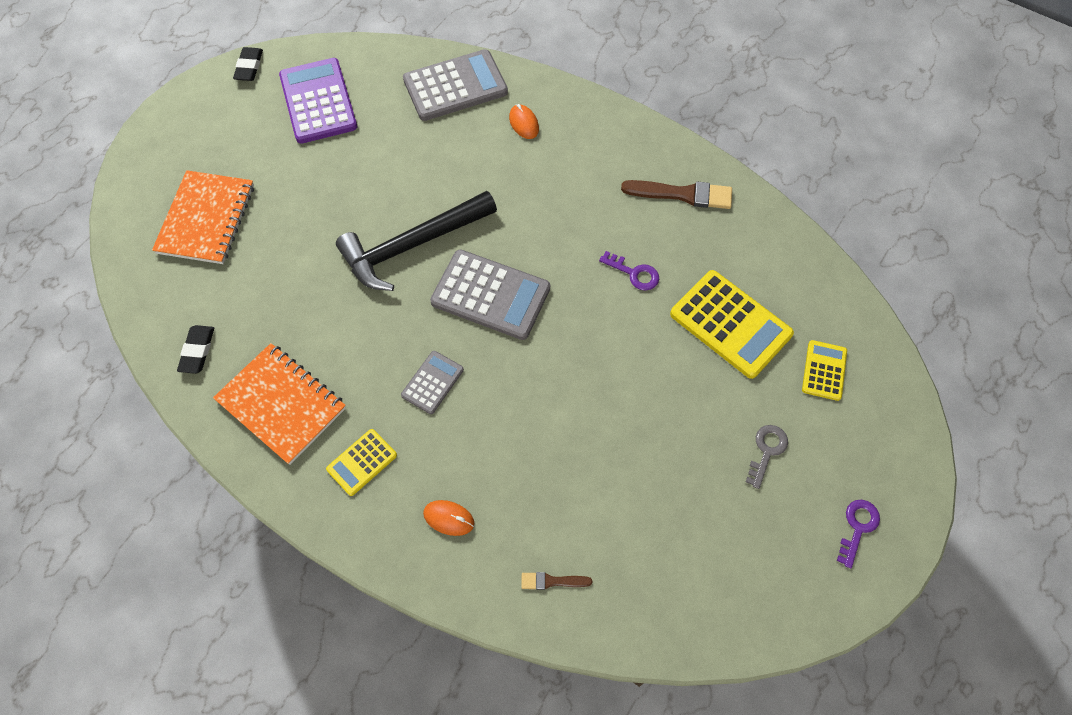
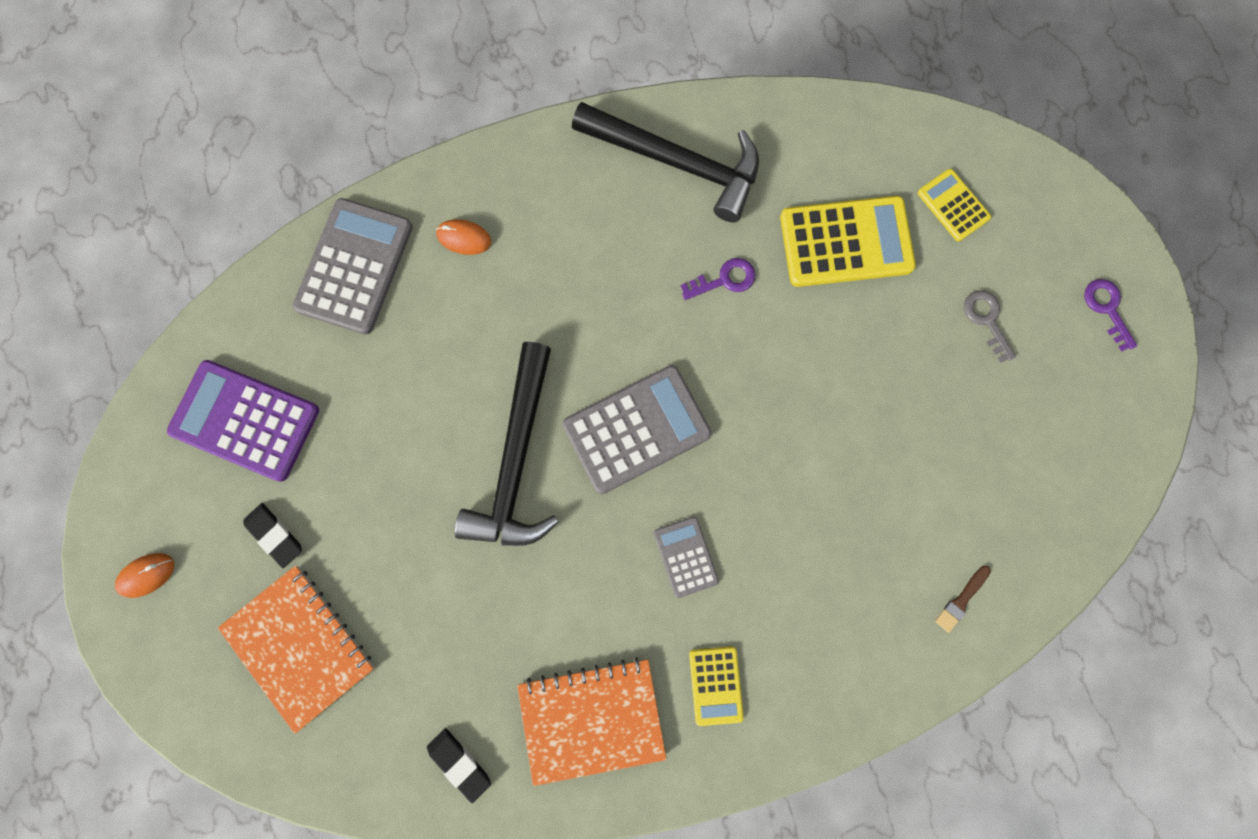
camera: 50 degrees left, 15 degrees up
black eraser [233,47,263,81] -> black eraser moved to [243,503,302,568]
orange mouse [423,500,474,536] -> orange mouse moved to [115,553,174,598]
brown brush [621,180,732,209] -> black hammer [572,102,759,223]

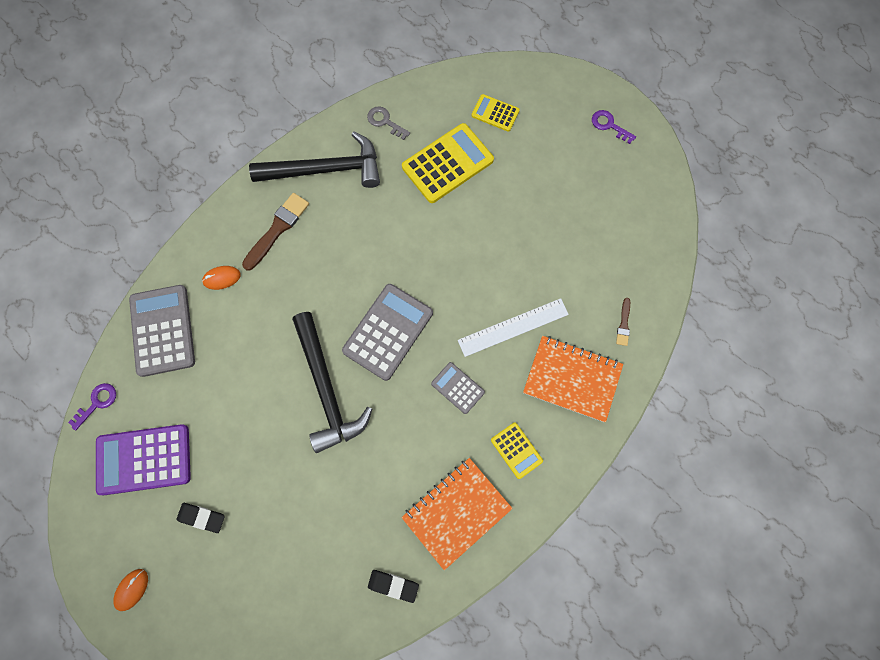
camera: 30 degrees left, 5 degrees down
orange notebook [218,566,375,734] -> orange notebook moved to [523,336,623,422]
purple key [681,258,755,300] -> purple key moved to [68,383,116,431]
grey key [964,290,1016,363] -> grey key moved to [367,106,410,140]
none -> brown brush [242,193,309,271]
none -> white ruler [458,298,569,357]

